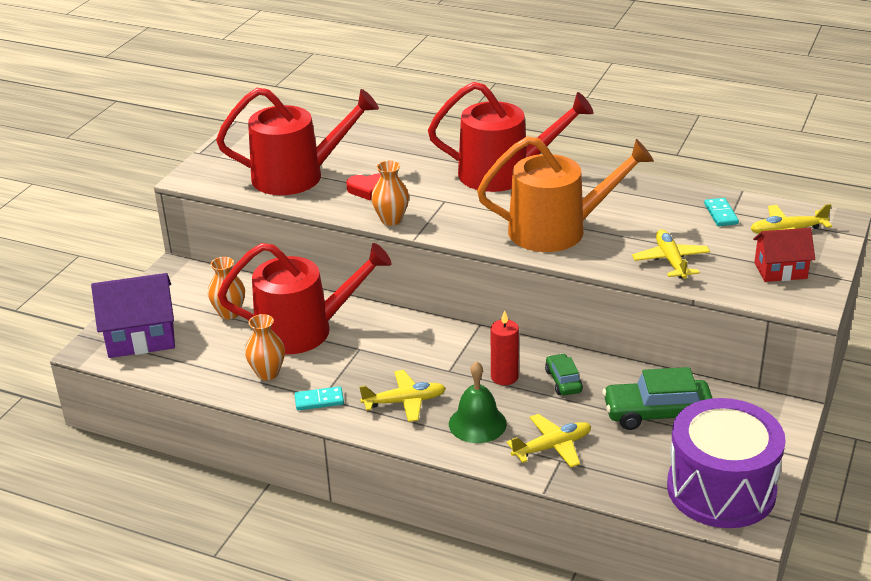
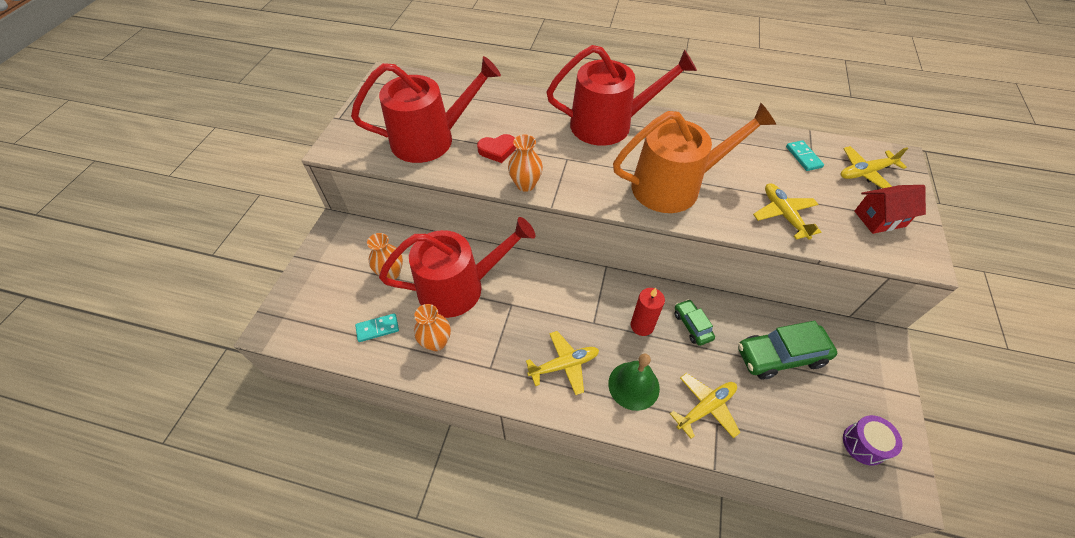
camera: 10 degrees left, 20 degrees up
purple house [91,273,175,358] -> none
turquoise domino [295,386,344,410] -> turquoise domino moved to [355,313,399,342]
purple drum [667,398,786,528] -> purple drum [843,415,902,465], size x0.43

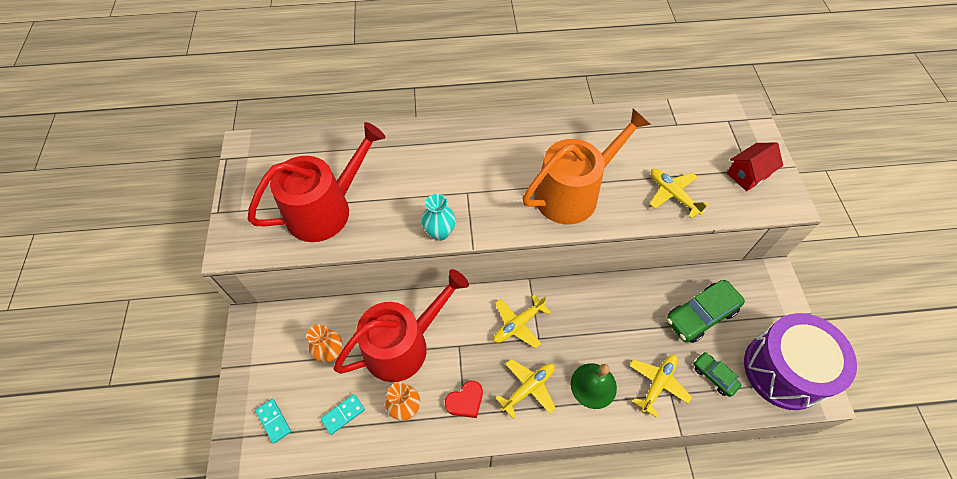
camera: 20 degrees left, 5 degrees up
red heart [477,134,516,163] -> red heart moved to [445,381,483,418]
orange vase [508,134,543,192] -> turquoise vase [422,194,456,241]
red watering can [547,45,697,146] -> none
red candle [631,288,665,336] -> none
green car [675,299,715,346] -> green car moved to [694,352,741,397]
turquoise domino [786,140,824,171] -> turquoise domino moved to [255,399,291,444]
yellow plane [841,146,908,188] -> yellow plane moved to [494,294,551,349]
purple drum [843,415,902,465] -> purple drum [744,313,857,410], size x2.34

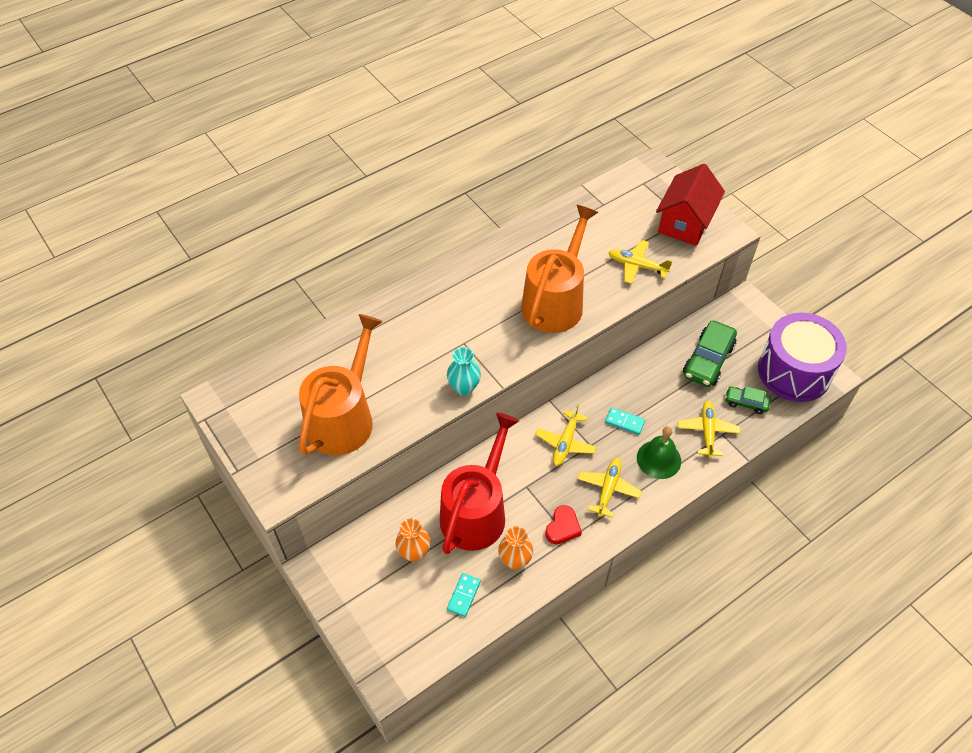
camera: 30 degrees left, 5 degrees down
red watering can [248,122,386,242] -> orange watering can [299,314,383,455]
turquoise domino [255,399,291,444] -> turquoise domino moved to [605,407,645,435]
red house [727,142,783,191] -> red house [656,164,725,246], size x1.59

